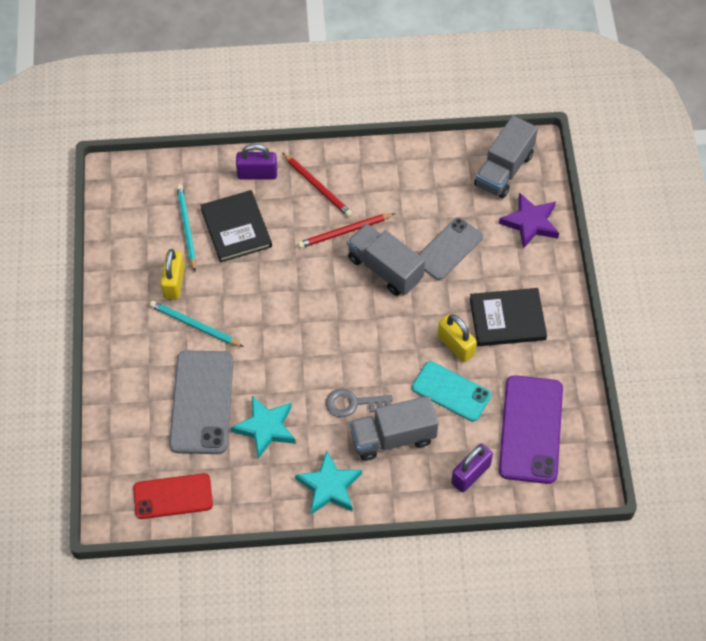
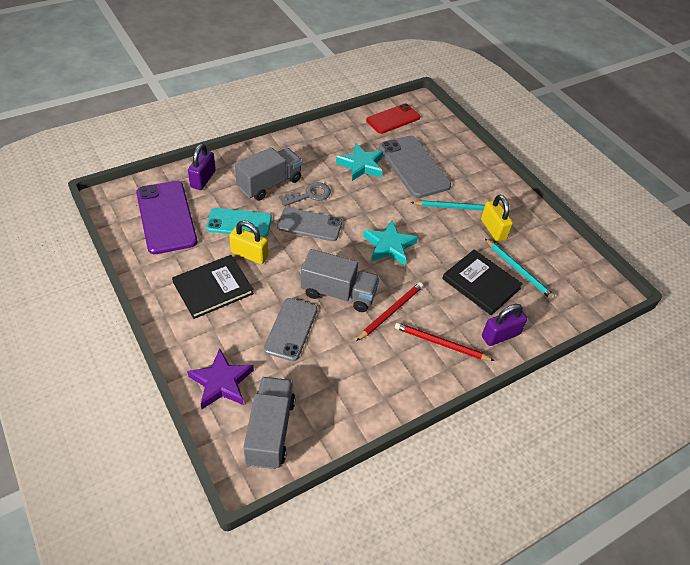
camera: 150 degrees right, 10 degrees down
turquoise star [295,451,362,514] -> turquoise star moved to [363,221,418,265]
none -> grey phone [277,207,342,241]

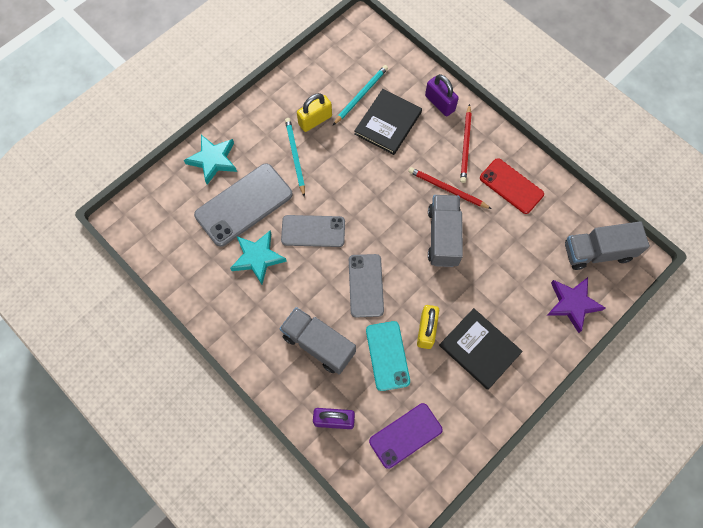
camera: 100 degrees left, 20 degrees up
purple phone [136,181,197,254] -> purple phone [369,403,443,469], size x0.67
grey phone [264,298,317,361] -> grey phone moved to [281,215,345,247]
grey key [279,182,331,206] -> none
turquoise star [363,221,418,265] -> turquoise star moved to [184,135,237,185]
red phone [366,103,420,134] -> red phone moved to [480,158,544,214]

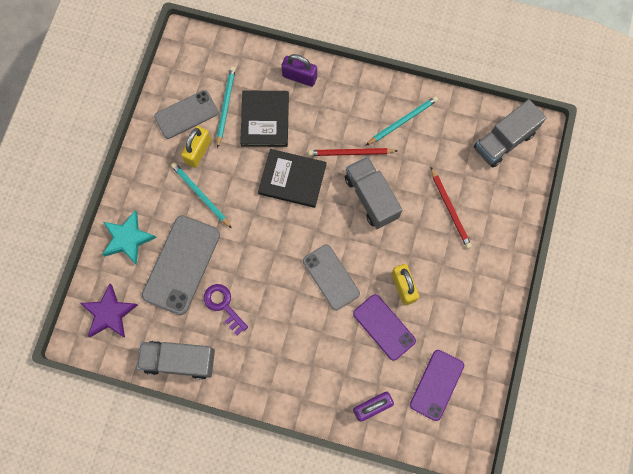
camera: 30 degrees left, 5 degrees up
turquoise star [230,230,287,284] -> purple key [204,284,248,335]
grey truck [280,307,356,374] -> grey truck moved to [137,341,215,380]
grey phone [281,215,345,247] -> grey phone moved to [154,90,218,139]
turquoise phone [366,321,410,391] -> purple phone [353,294,416,361]
black book [439,308,523,390] -> black book moved to [258,149,327,208]
red pencil [460,104,472,183] -> red pencil moved to [431,168,472,249]
red phone [480,158,544,214] -> turquoise pencil [366,96,438,145]
purple star [546,277,605,333] -> purple star moved to [81,284,138,337]

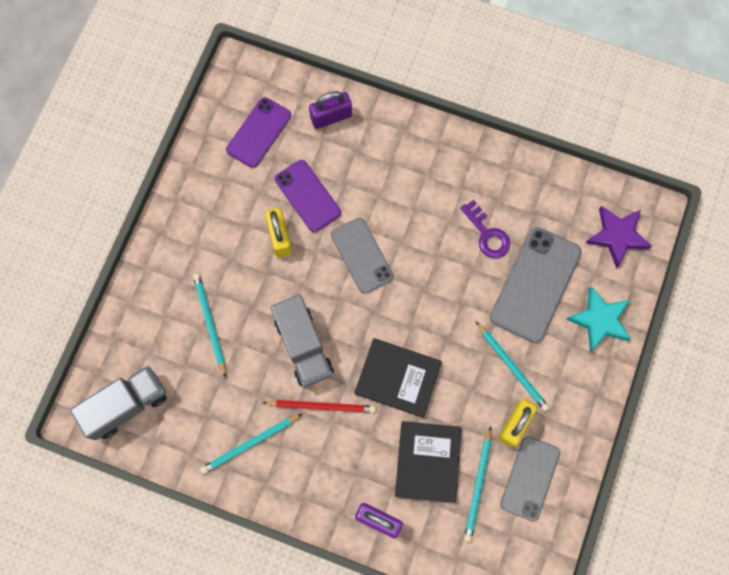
camera: 175 degrees left, 0 degrees up
grey truck [137,341,215,380] -> none
grey phone [154,90,218,139] -> grey phone turned 45 degrees counterclockwise [500,436,560,521]
red pencil [431,168,472,249] -> turquoise pencil [193,273,226,378]

